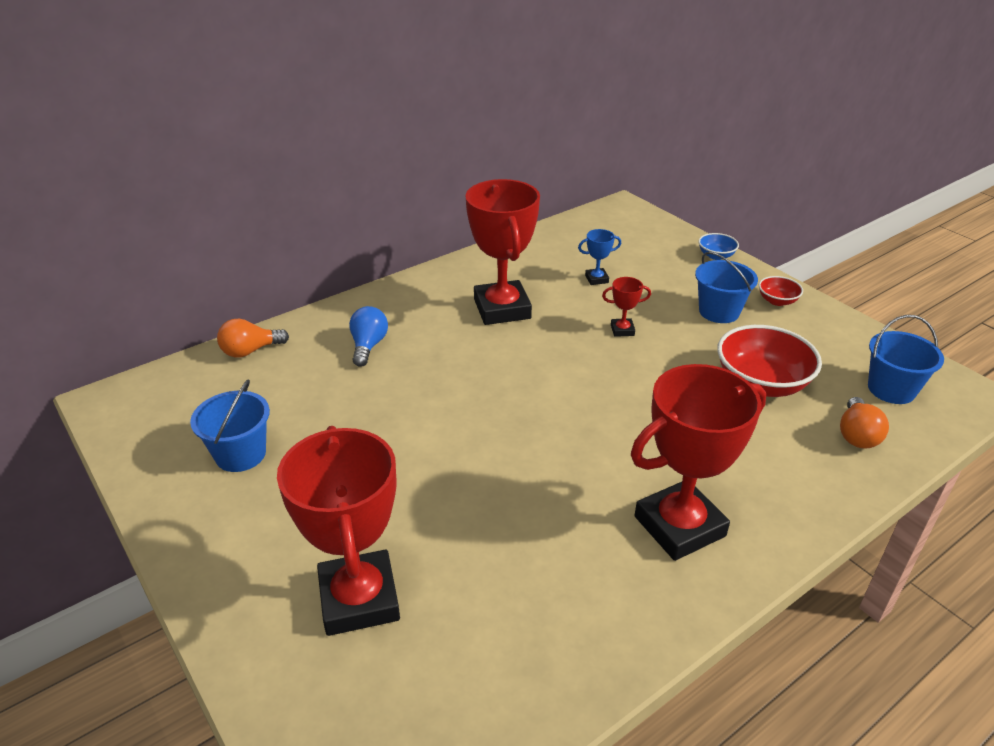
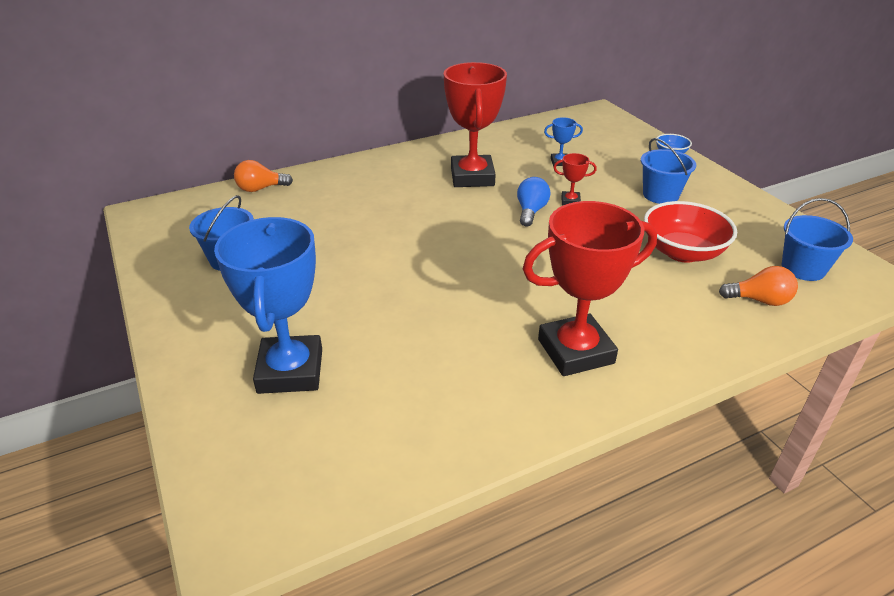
camera: 10 degrees right, 0 degrees up
red trophy [277,426,400,636] -> blue trophy [214,217,322,394]
blue light bulb [349,306,388,367] -> blue light bulb moved to [517,177,551,226]
red bowl [759,276,803,306] -> none
orange light bulb [840,397,889,449] -> orange light bulb turned 105 degrees counterclockwise [719,266,798,306]

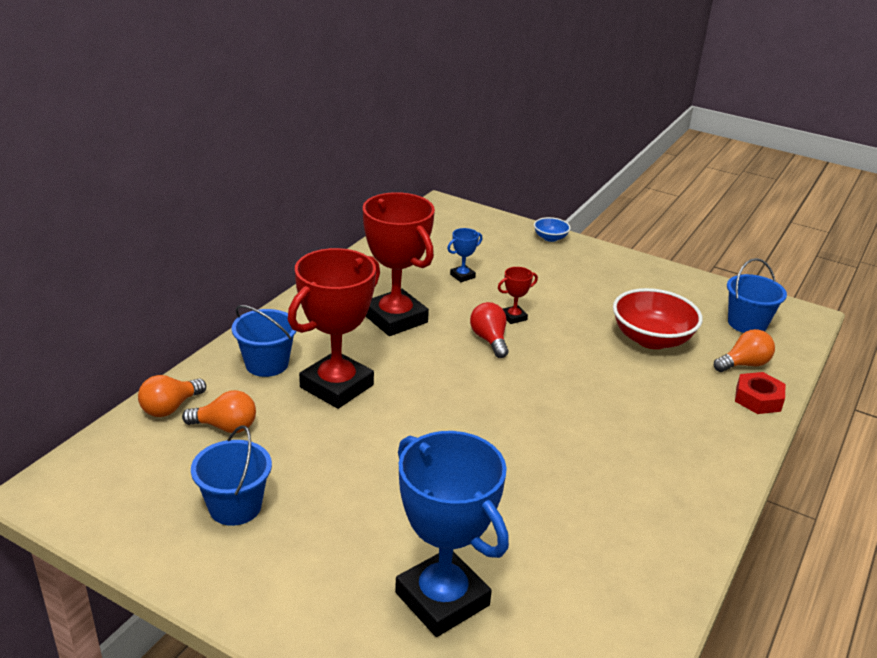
camera: 35 degrees left, 5 degrees down
blue light bulb [517,177,551,226] -> red light bulb [470,302,508,358]
red trophy [523,201,657,376] -> red trophy moved to [288,248,380,409]
blue bucket [641,138,696,204] -> blue bucket moved to [232,305,297,377]
none -> orange light bulb [182,390,256,433]
none -> red nut [735,372,785,414]

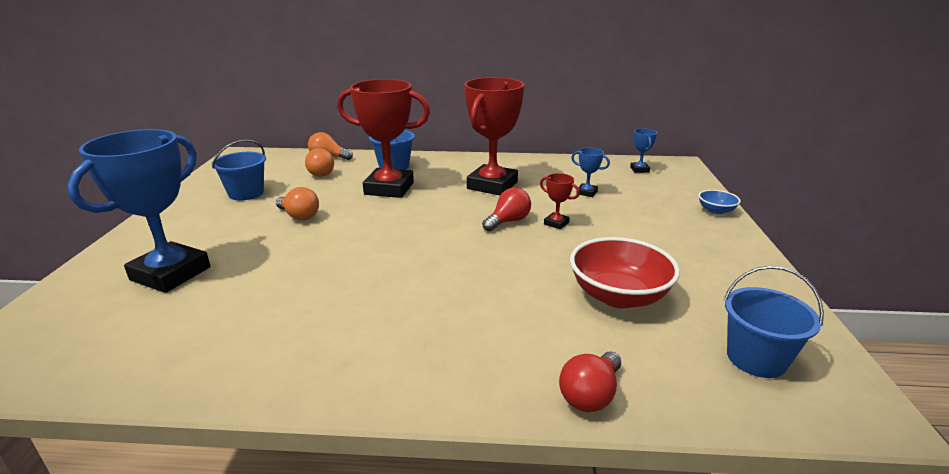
camera: 65 degrees right, 5 degrees down
orange light bulb [714,329,775,372] -> orange light bulb moved to [276,187,319,220]
red nut [735,372,785,414] -> red light bulb [559,351,621,412]
none -> blue trophy [630,129,657,173]

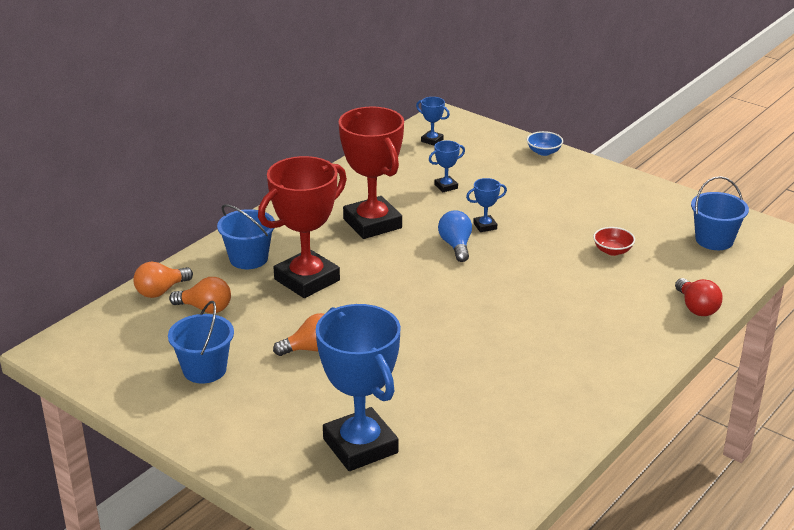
camera: 55 degrees left, 5 degrees up
red light bulb [482,188,531,231] -> blue light bulb [438,210,472,262]
red trophy [540,173,580,229] -> blue trophy [466,178,507,232]
red bowl [570,237,680,308] -> red bowl [593,227,635,256], size x0.50

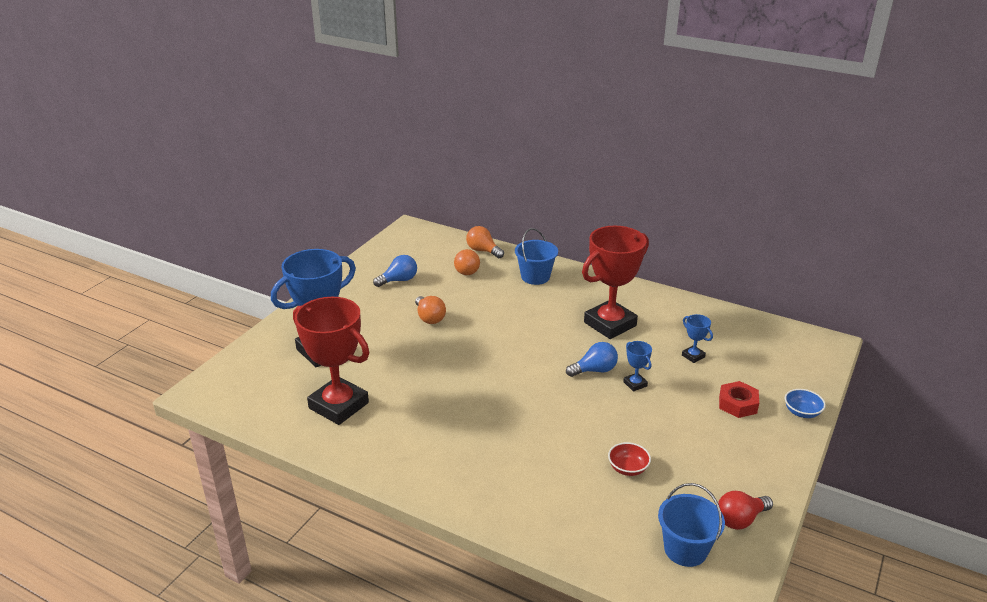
camera: 80 degrees right, 0 degrees up
blue bucket [168,301,234,384] -> blue light bulb [373,255,417,287]
red trophy [258,156,347,298] -> red trophy moved to [293,297,369,425]
blue trophy [416,97,450,146] -> none
red light bulb [675,278,723,316] -> red light bulb moved to [718,491,773,530]
none -> red nut [719,381,759,418]

